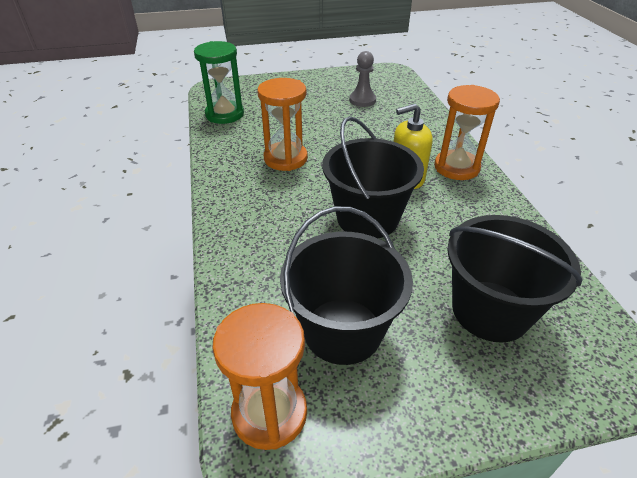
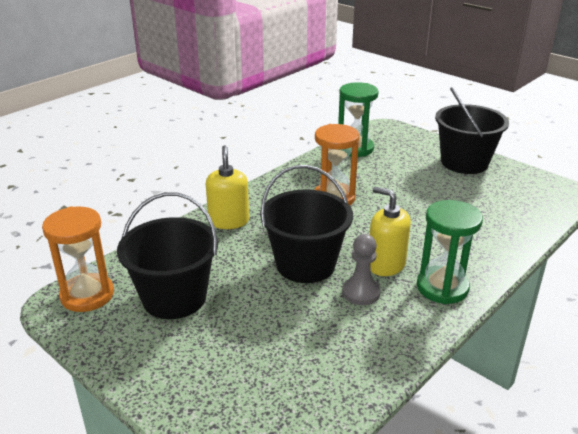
camera: 55 degrees right, 10 degrees down
grey pawn [349,51,376,107] -> grey pawn moved to [342,234,381,305]
orange hourglass [434,85,500,180] -> green hourglass [417,200,483,304]
black bucket [447,215,583,343] -> black bucket moved to [435,87,509,174]
none -> yellow soap dispenser [206,145,249,229]

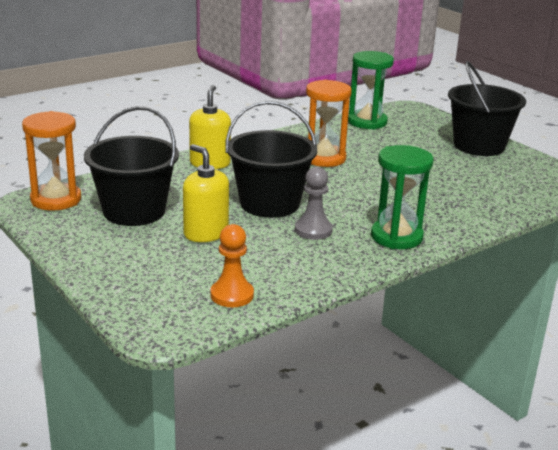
camera: 10 degrees right, 5 degrees down
yellow soap dispenser [370,187,411,276] -> yellow soap dispenser moved to [183,144,229,242]
none -> orange pawn [210,224,254,307]

